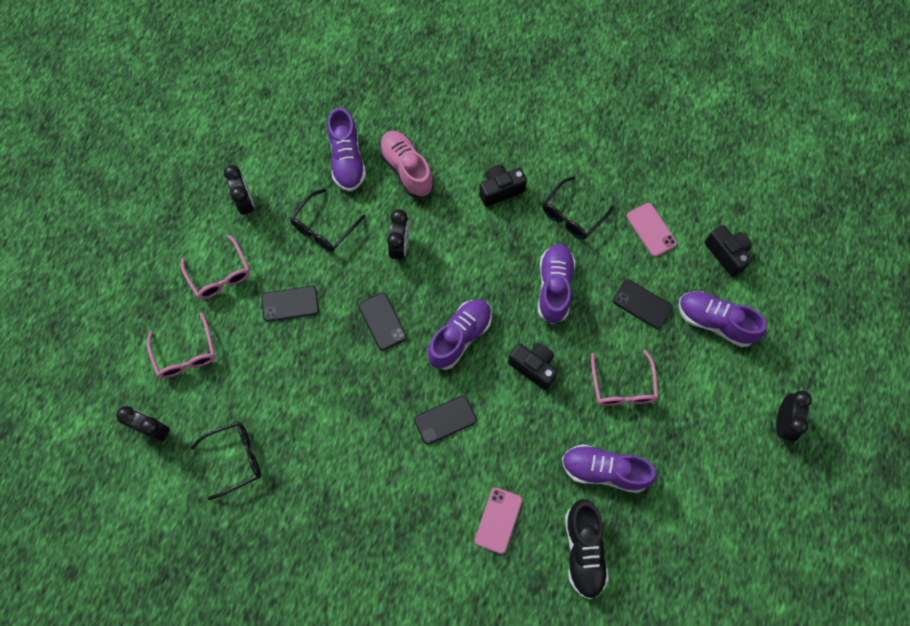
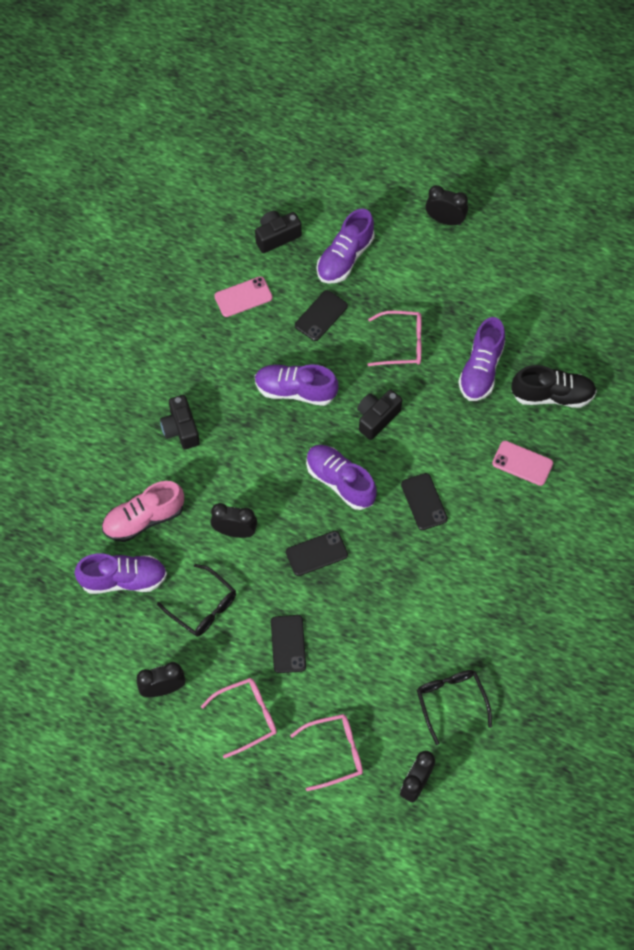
camera: 85 degrees left, 5 degrees down
black glasses [542,176,614,240] -> none

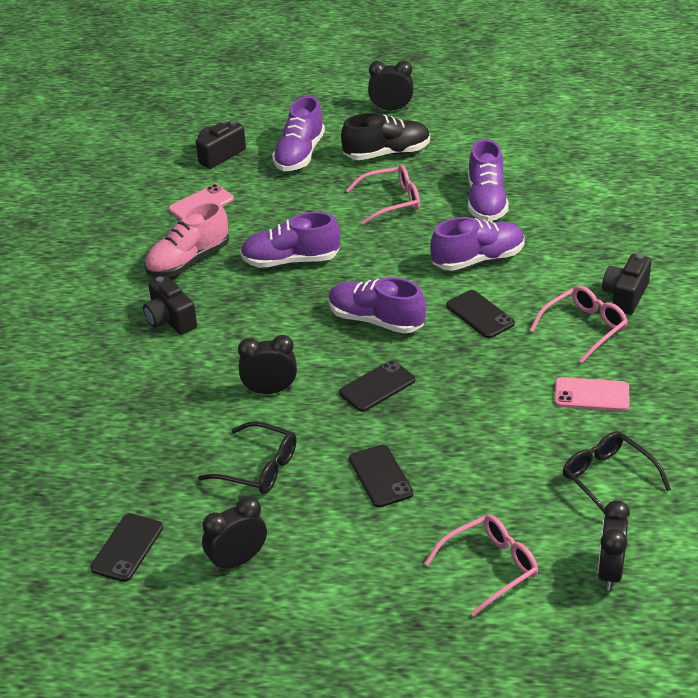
camera: 15 degrees left, 25 degrees down
purple shoe [74,553,167,594] -> purple shoe moved to [430,217,525,271]
pink shoe [102,481,184,542] -> pink shoe moved to [144,202,229,277]
pink glasses [201,678,277,759] -> pink glasses moved to [530,286,628,363]
black phone [295,290,348,341] -> black phone moved to [90,513,163,582]
black camera [357,389,402,440] -> black camera moved to [602,254,652,315]
pink phone [492,441,553,486] -> pink phone moved to [555,377,629,411]
black shoe [511,365,597,408] -> black shoe moved to [341,113,430,160]

